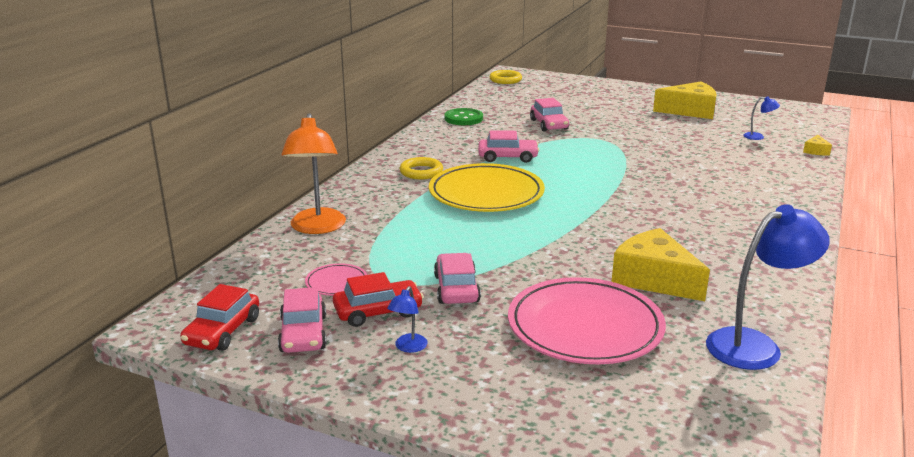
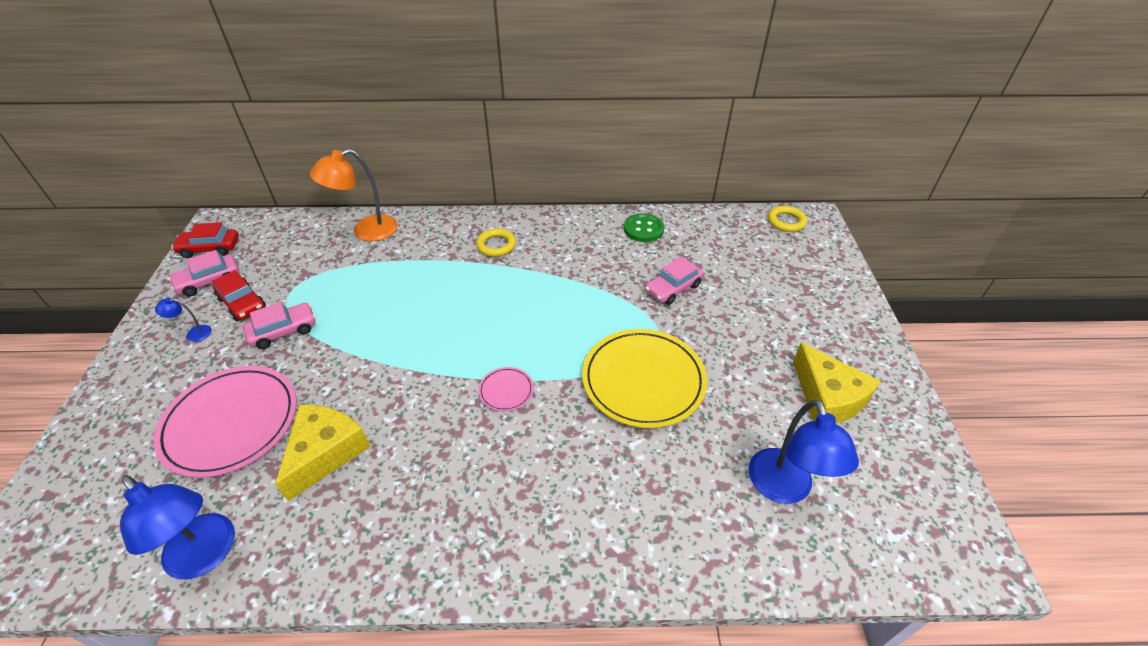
camera: 65 degrees right, 20 degrees up
pink plate [305,263,367,295] -> pink plate moved to [478,367,534,412]
yellow plate [429,163,545,212] -> yellow plate moved to [582,329,707,428]
pink car [478,130,539,163] -> none
blue lamp [744,96,780,140] -> blue lamp [748,399,859,504], size x2.20
yellow cheese [803,135,832,155] -> none

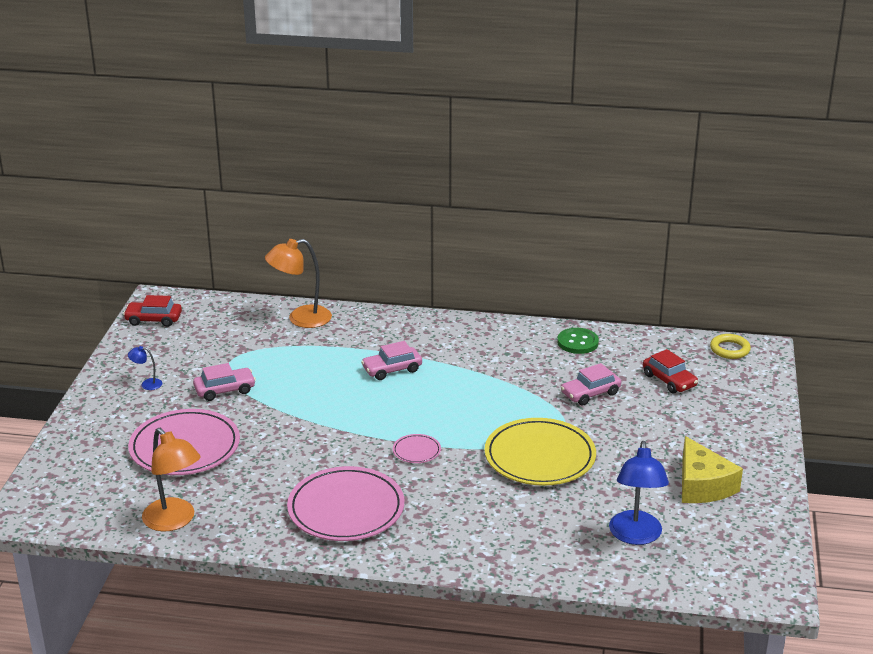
camera: 10 degrees right, 15 degrees down
blue lamp [120,475,235,579] -> orange lamp [142,428,201,532]
pink car [168,250,239,297] -> pink car moved to [361,341,422,380]
red car [212,270,266,321] -> red car moved to [643,349,698,393]
yellow cheese [275,404,371,501] -> none
yellow ring [476,228,516,257] -> none
none -> pink plate [287,466,404,541]

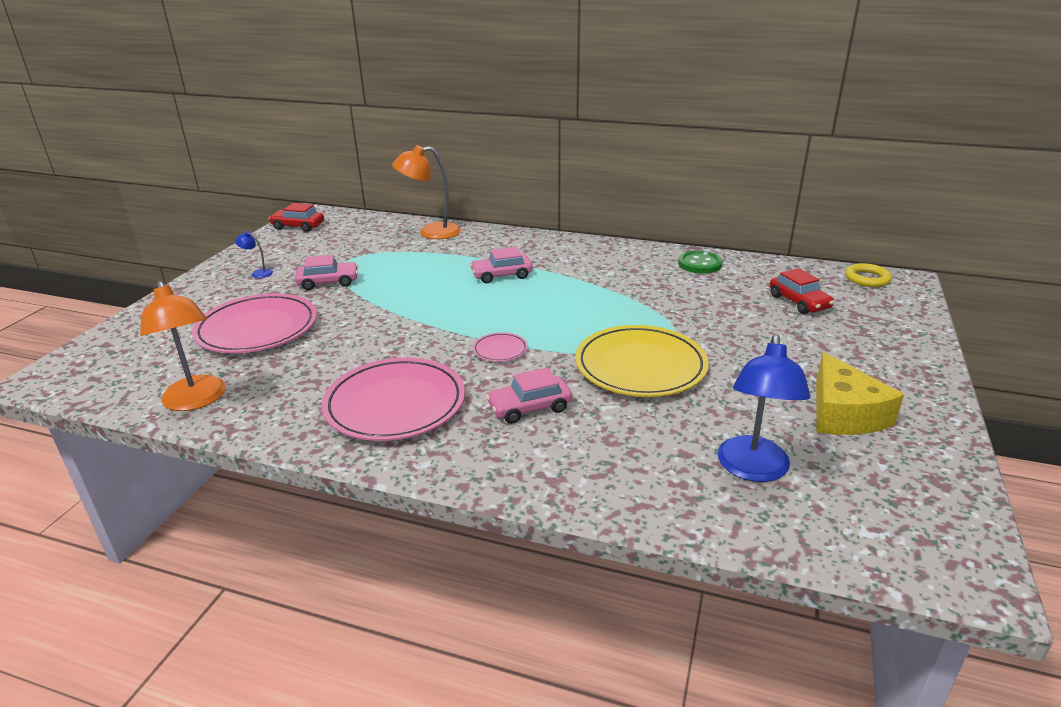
camera: 10 degrees right, 0 degrees up
pink car [561,363,621,405] -> pink car moved to [486,367,572,424]

